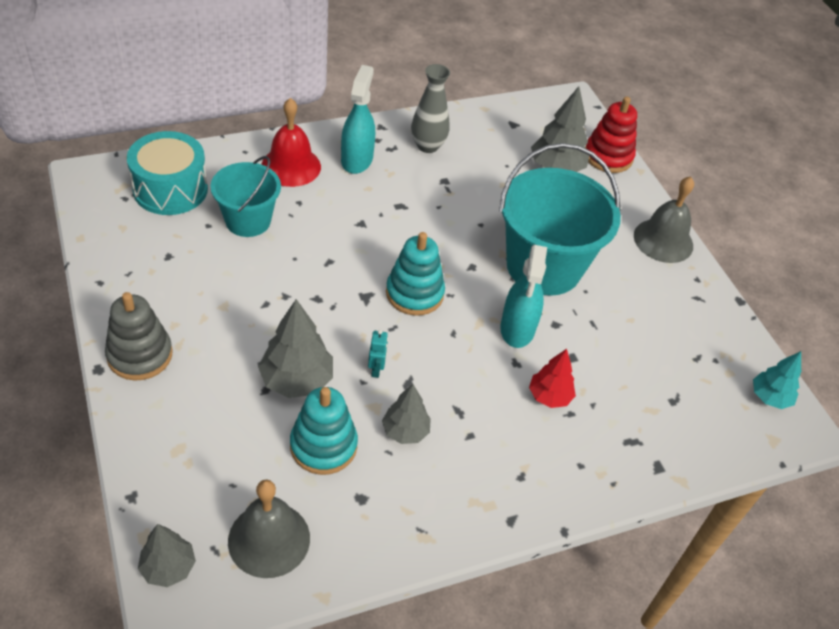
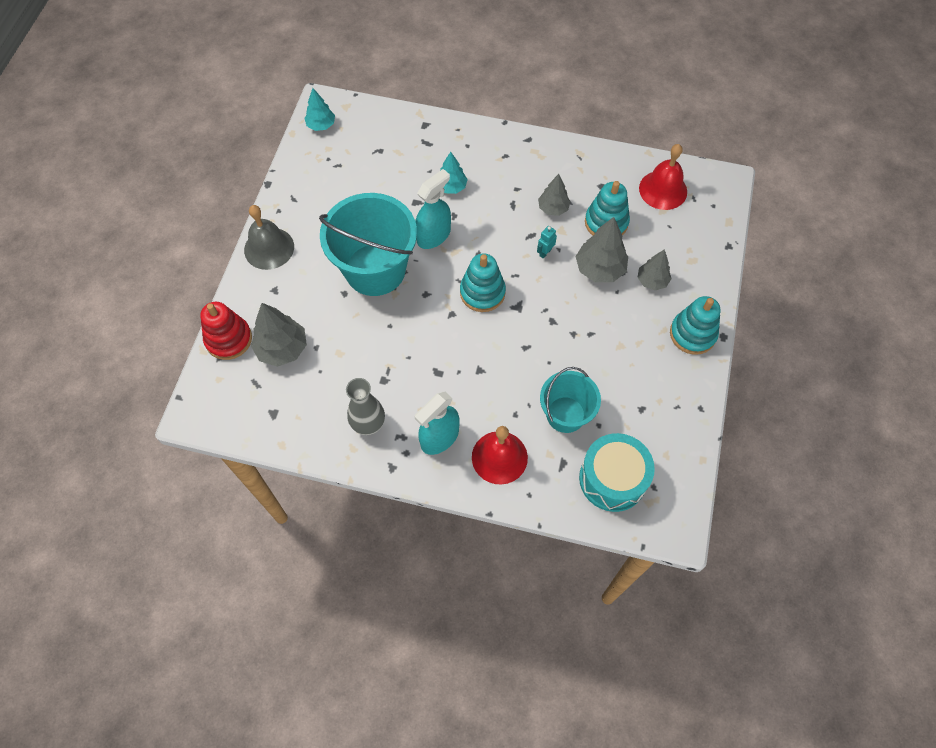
camera: 140 degrees left, 15 degrees up
grey stacking toy [105,292,172,381] -> turquoise stacking toy [670,296,720,355]
grey tree [138,524,196,587] -> grey tree moved to [637,249,671,290]
grey bell [228,480,310,578] -> red bell [639,144,687,210]
red tree [529,349,576,408] -> turquoise tree [440,152,468,194]

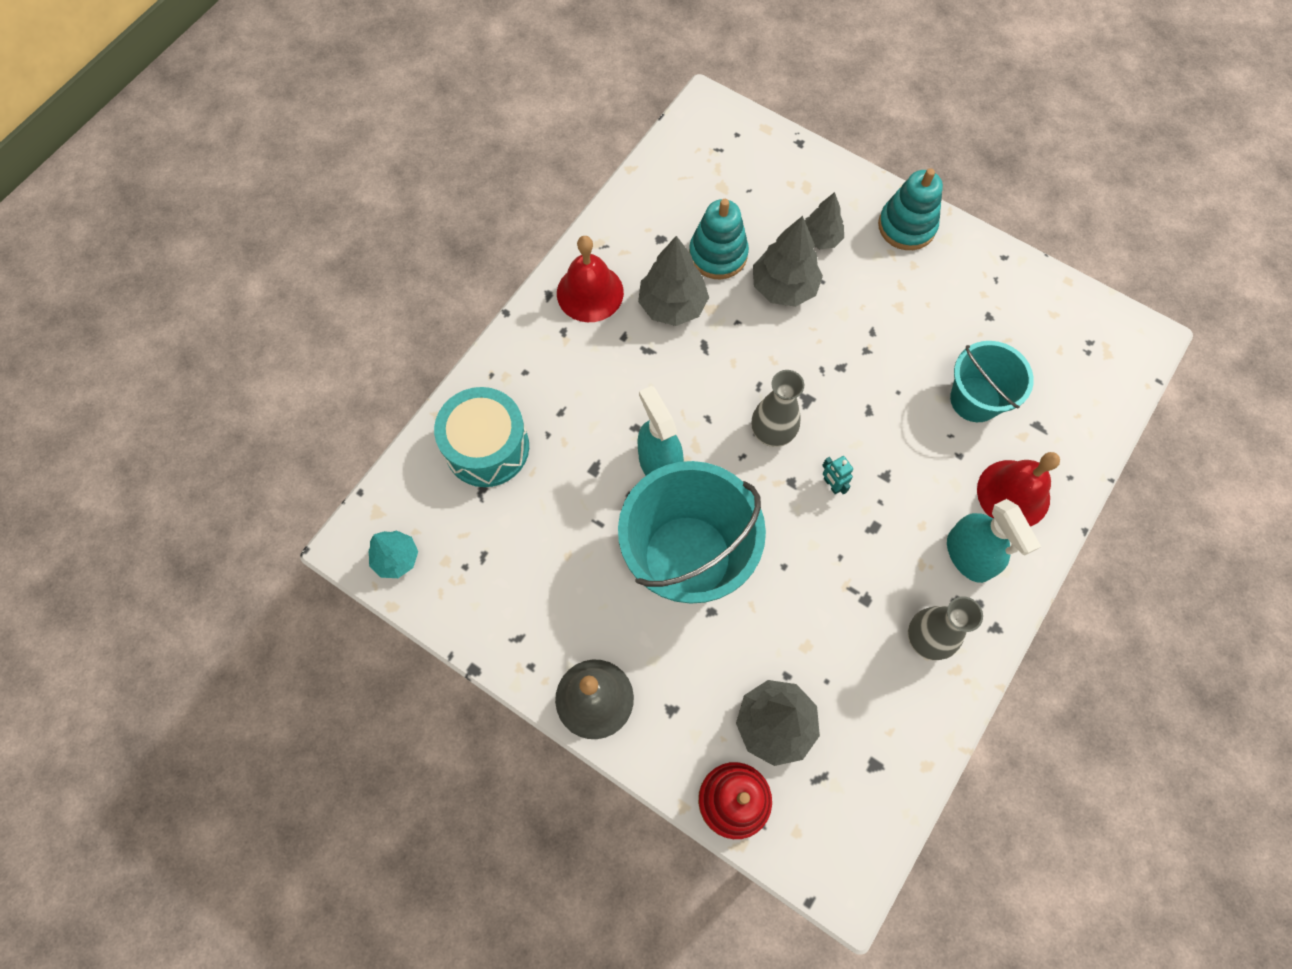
camera: 70 degrees left, 5 degrees up
turquoise tree [440,152,468,194] -> none
turquoise stacking toy [460,254,506,312] -> grey vase [752,370,804,447]
turquoise robot [537,226,557,259] -> turquoise robot moved to [822,456,853,495]
grey tree [538,174,571,216] -> grey tree [638,236,709,326], size x1.56
turquoise drum [579,433,655,512] -> turquoise drum moved to [434,387,529,487]
red bell [639,144,687,210] -> red bell moved to [557,236,624,322]

